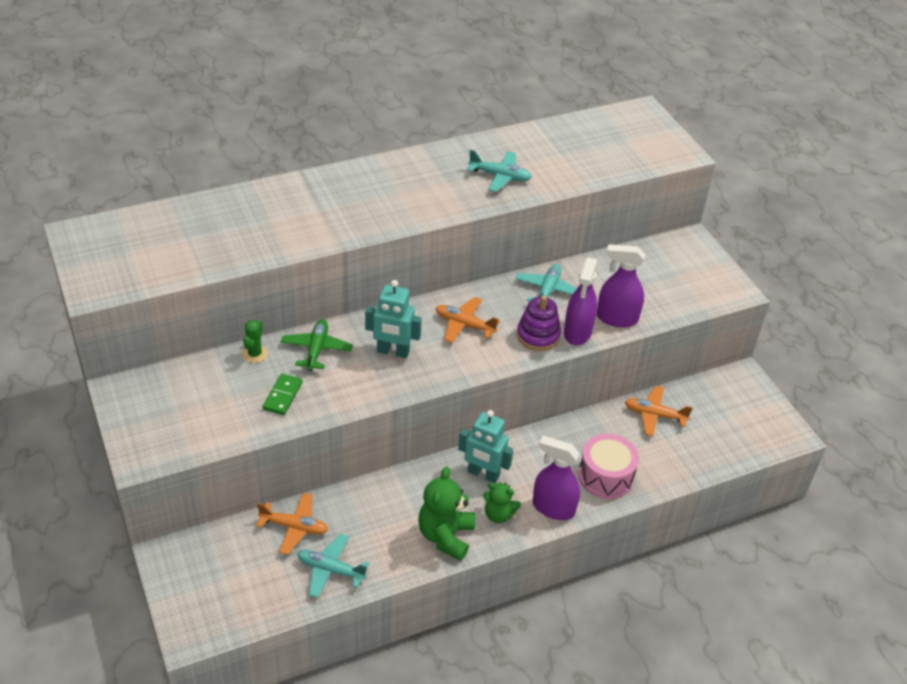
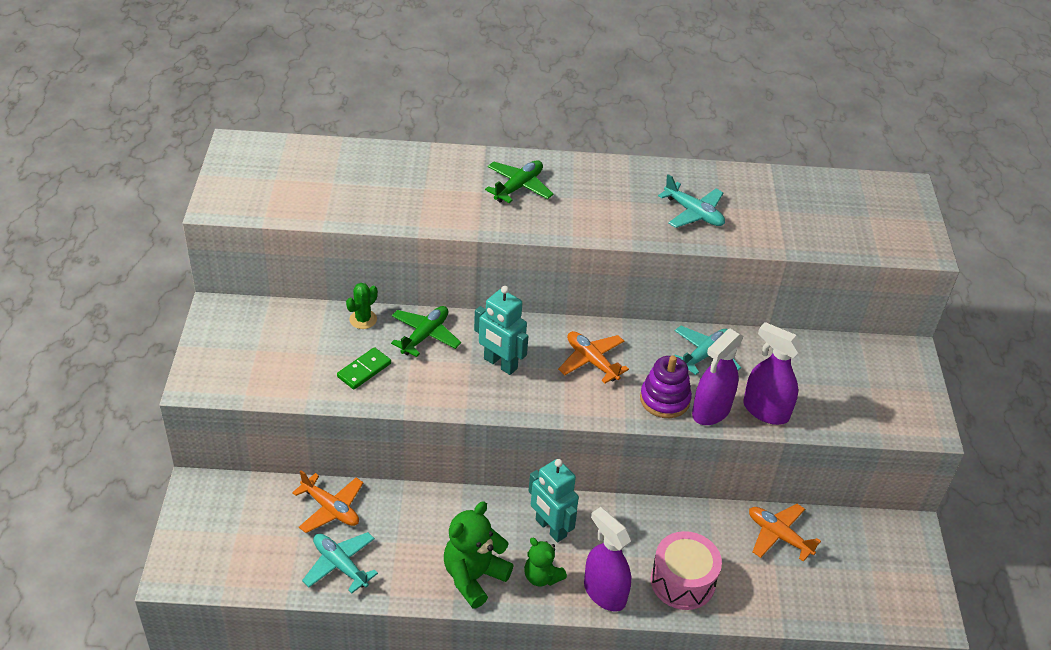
camera: 25 degrees right, 0 degrees up
none -> green plane [485,160,554,203]

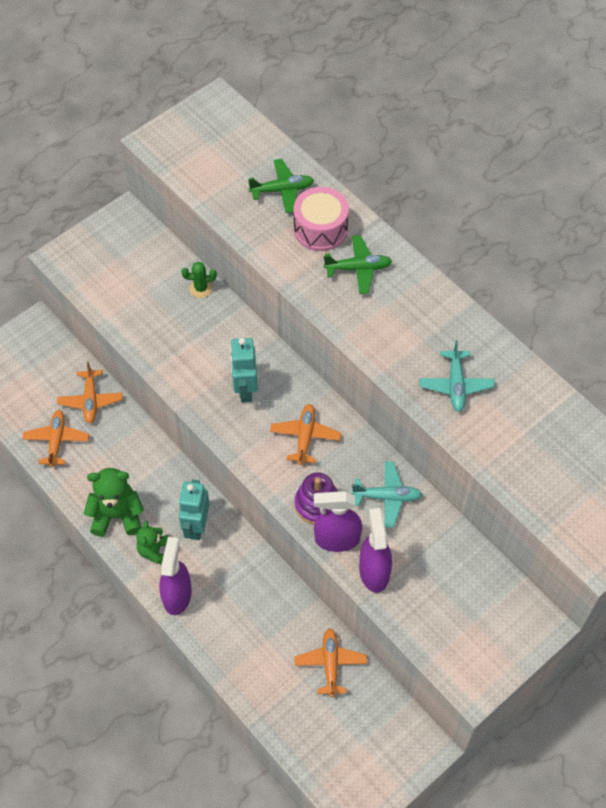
camera: 50 degrees right, 15 degrees up
turquoise plane [302,532,378,594] -> orange plane [22,410,89,467]
green domino [337,347,391,389] -> none
green plane [391,306,461,357] -> green plane moved to [248,159,314,213]
pink drum [651,531,722,610] -> pink drum moved to [293,187,349,251]

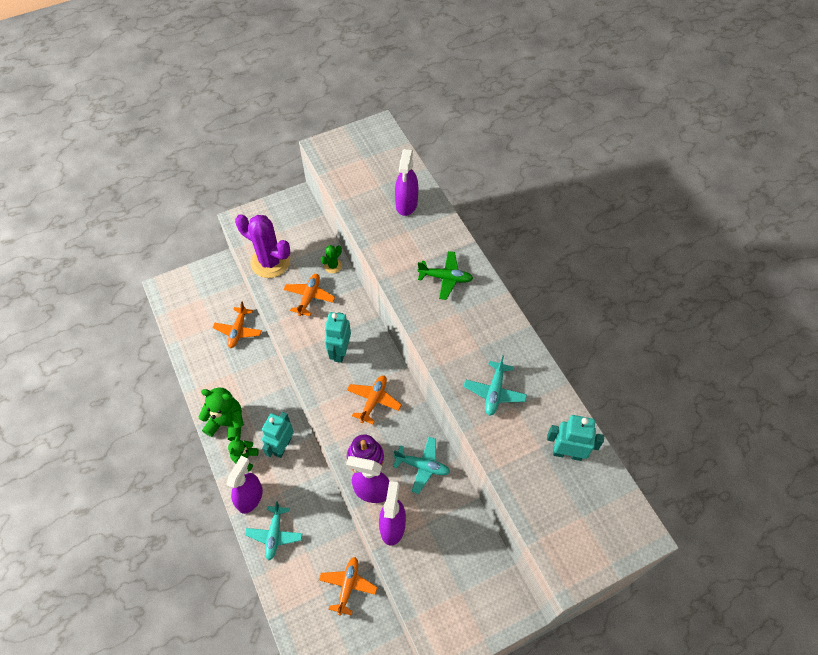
camera: 15 degrees right, 0 degrees up
orange plane [22,410,89,467] -> orange plane moved to [283,274,335,316]
green cactus [181,262,217,298] -> green cactus turned 60 degrees counterclockwise [321,245,342,273]
green plane [248,159,314,213] -> purple spray bottle [395,149,418,216]
pink drum [293,187,349,251] -> none
none -> purple cactus [235,214,290,278]
none -> turquoise plane [245,501,303,560]
none -> turquoise robot [547,415,604,461]

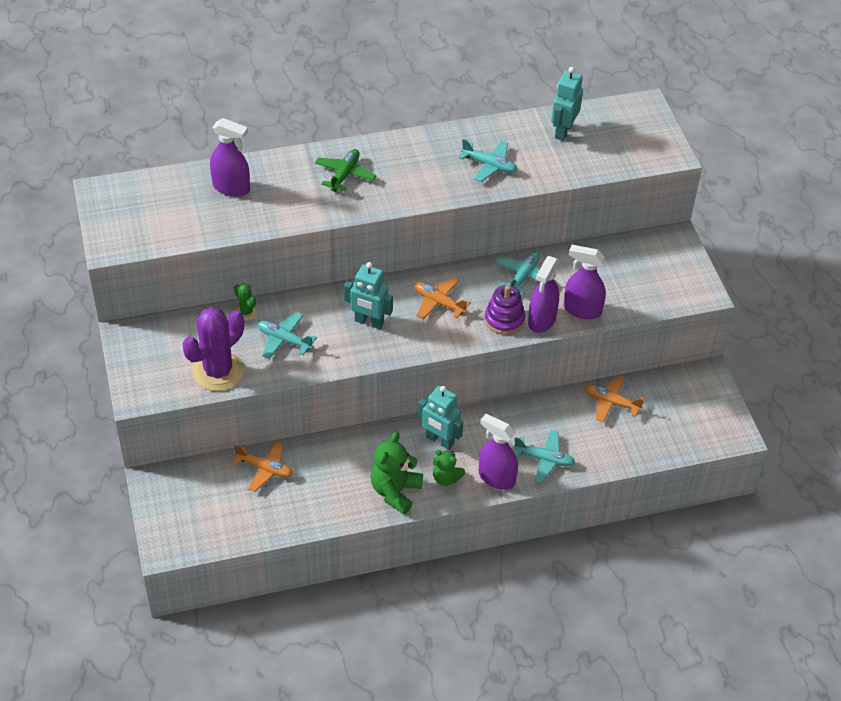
camera: 80 degrees left, 10 degrees down
orange plane [283,274,335,316] -> turquoise plane [258,312,317,359]

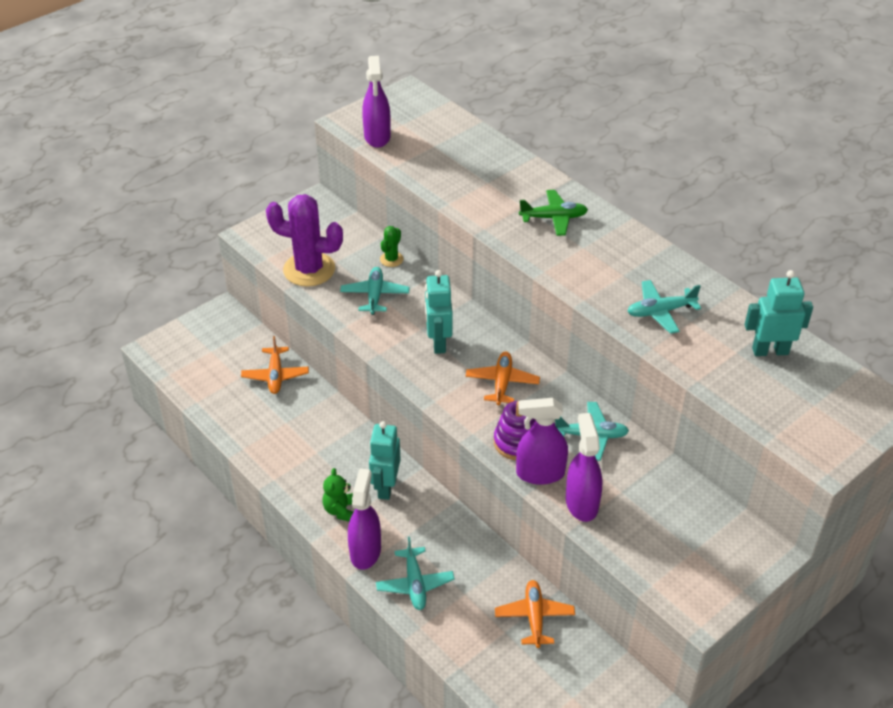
camera: 65 degrees right, 5 degrees down
purple spray bottle [210,118,250,197] -> purple spray bottle moved to [362,56,391,148]
green teddy bear [371,432,423,514] -> none
turquoise plane [459,139,517,182] -> turquoise plane turned 75 degrees clockwise [627,280,701,334]

